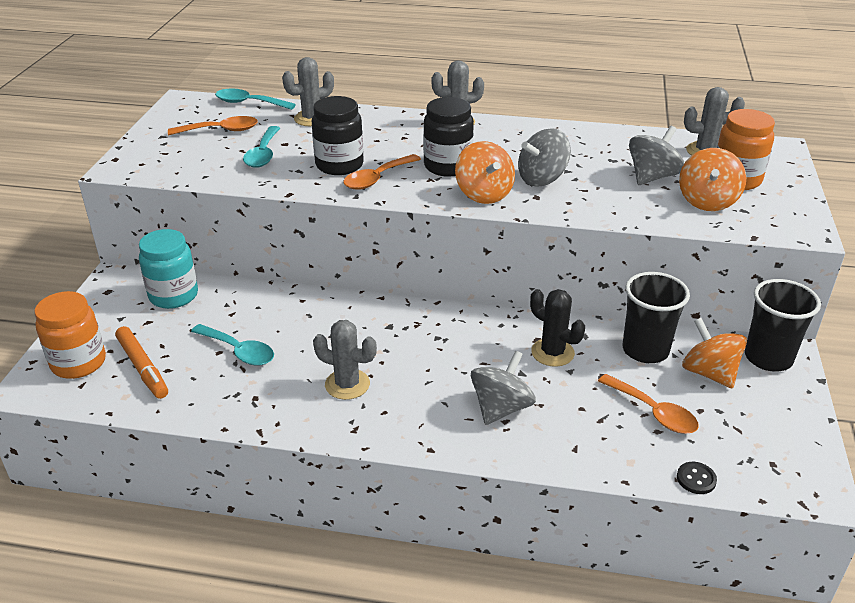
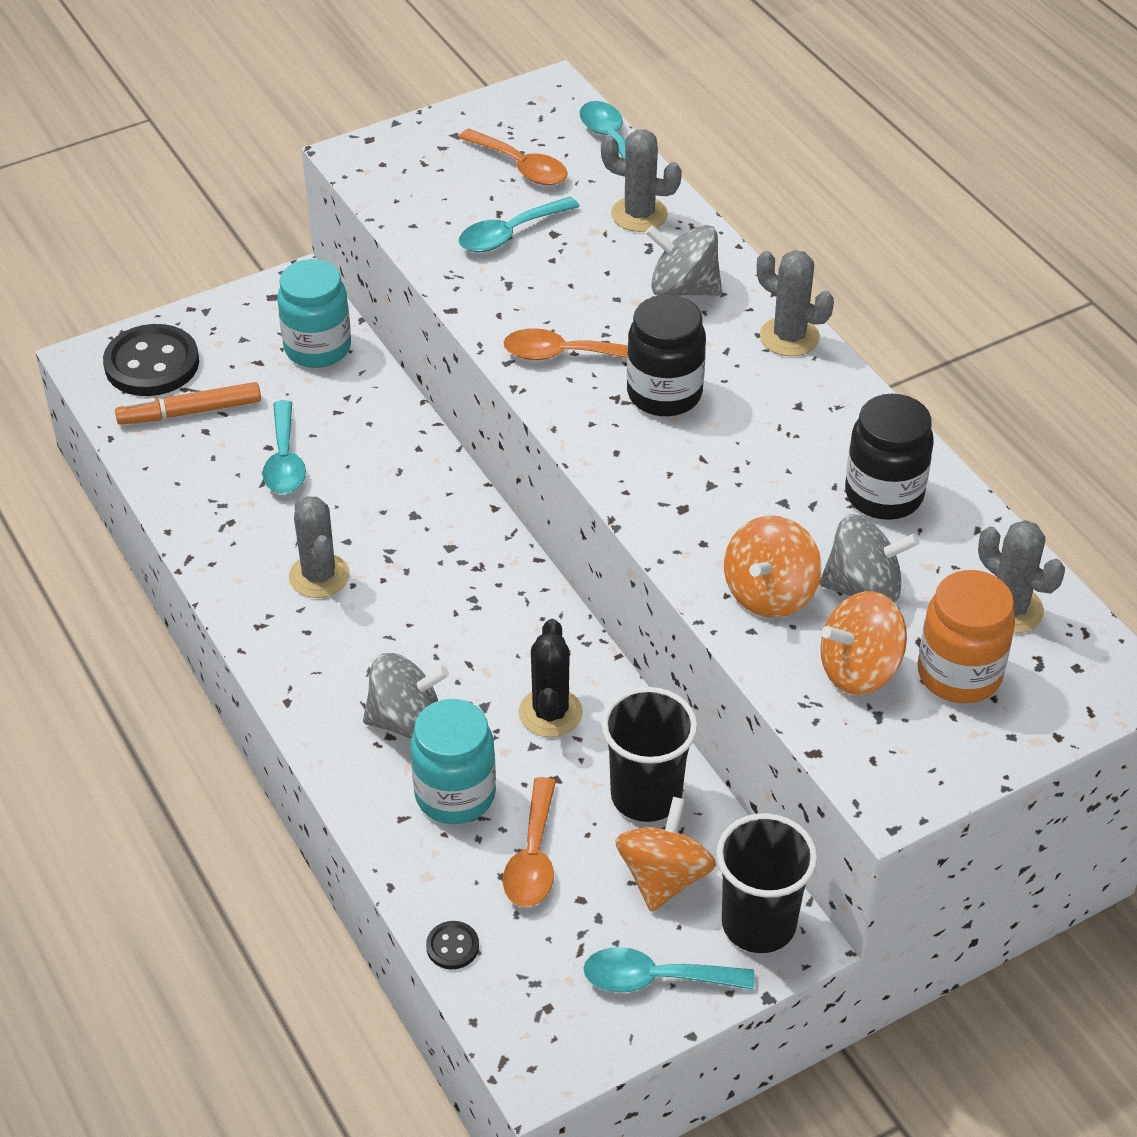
camera: 50 degrees right, 10 degrees up
orange jar [35,291,106,379] -> black button [103,324,199,396]
orange marker [115,326,168,399] -> orange marker turned 60 degrees clockwise [115,382,261,425]
black jar [312,96,364,175] -> black jar moved to [845,394,934,520]
orange spinning top [455,141,515,204] -> orange spinning top moved to [724,516,822,618]
grey spinning top [518,128,571,187] -> grey spinning top moved to [646,225,722,296]
none -> turquoise jar [411,699,496,824]
none -> turquoise spoon [583,947,755,993]

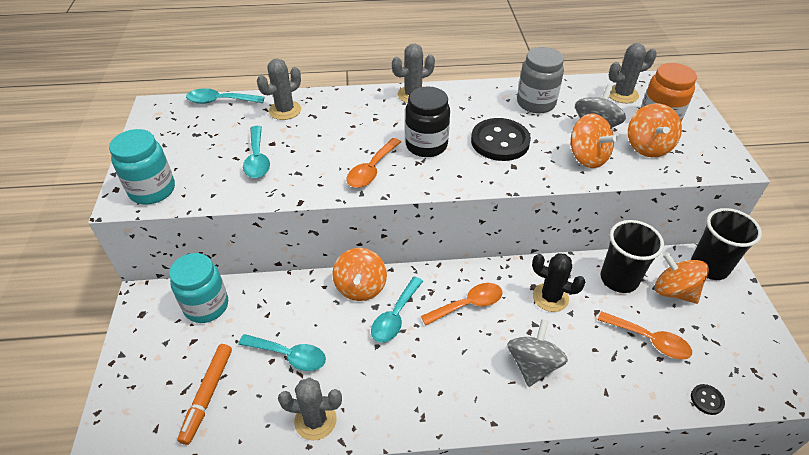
camera: 65 degrees left, 0 degrees up
black button [103,324,199,396] -> black button moved to [471,118,531,161]
grey cactus [289,496,350,598] -> grey cactus moved to [278,378,342,440]
turquoise jar [411,699,496,824] -> turquoise jar moved to [109,129,175,205]
orange spoon [458,129,568,185] -> orange spoon moved to [421,283,503,325]
turquoise spoon [583,947,755,993] -> turquoise spoon moved to [371,277,423,343]
grey spinning top [646,225,722,296] -> none
black jar [845,394,934,520] -> grey jar [517,47,564,114]
none -> orange spinning top [332,248,387,301]

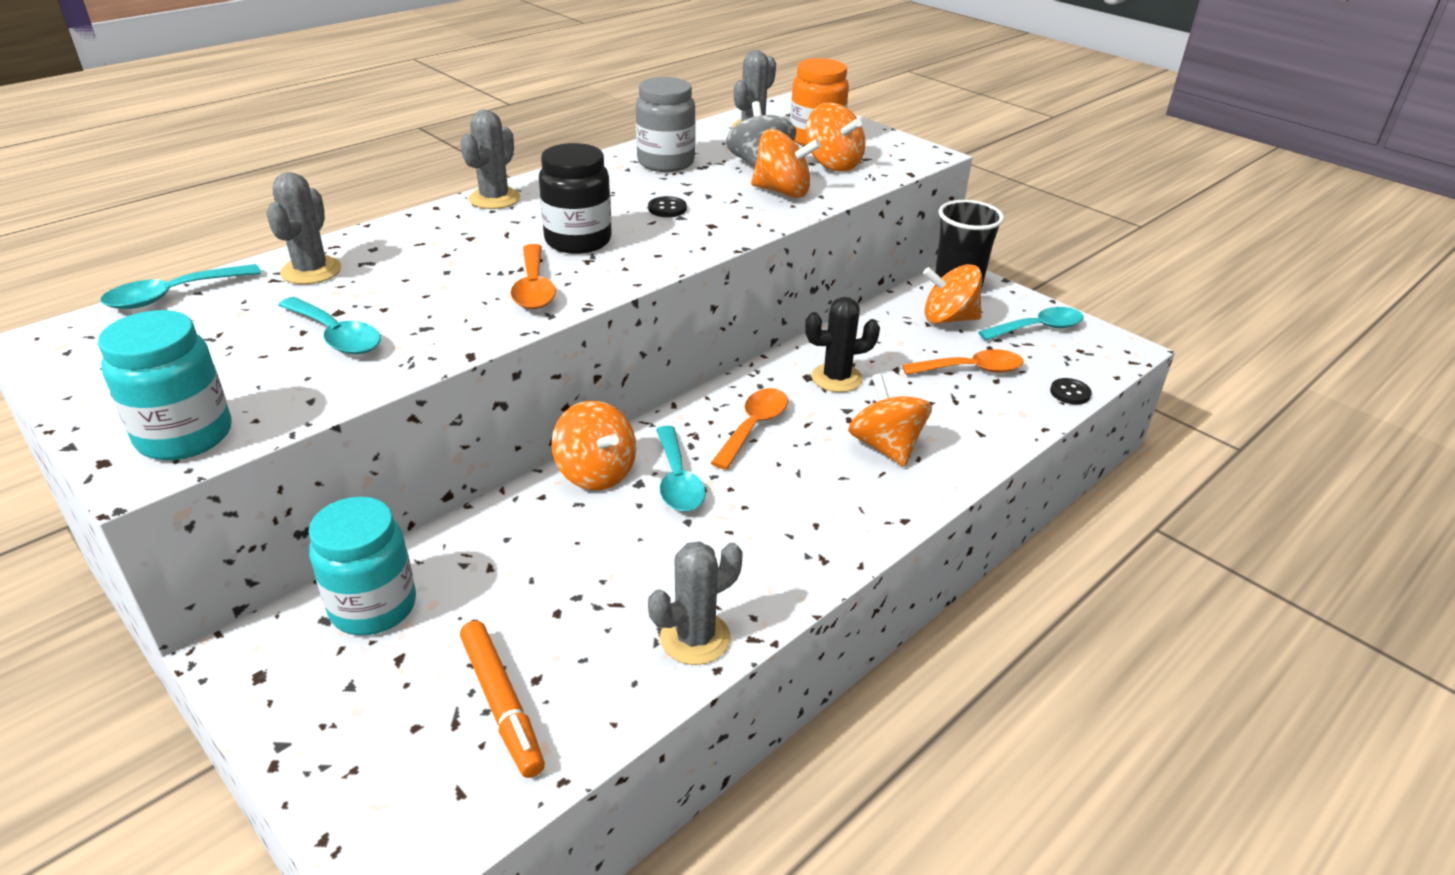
camera: 40 degrees left, 10 degrees down
turquoise spoon [238,334,326,371] -> turquoise spoon moved to [978,307,1083,340]
black button [471,118,531,161] -> black button [648,196,687,217], size x0.44
grey spinning top [507,319,568,387] -> orange spinning top [848,373,932,467]
black cup [600,220,664,293] -> none

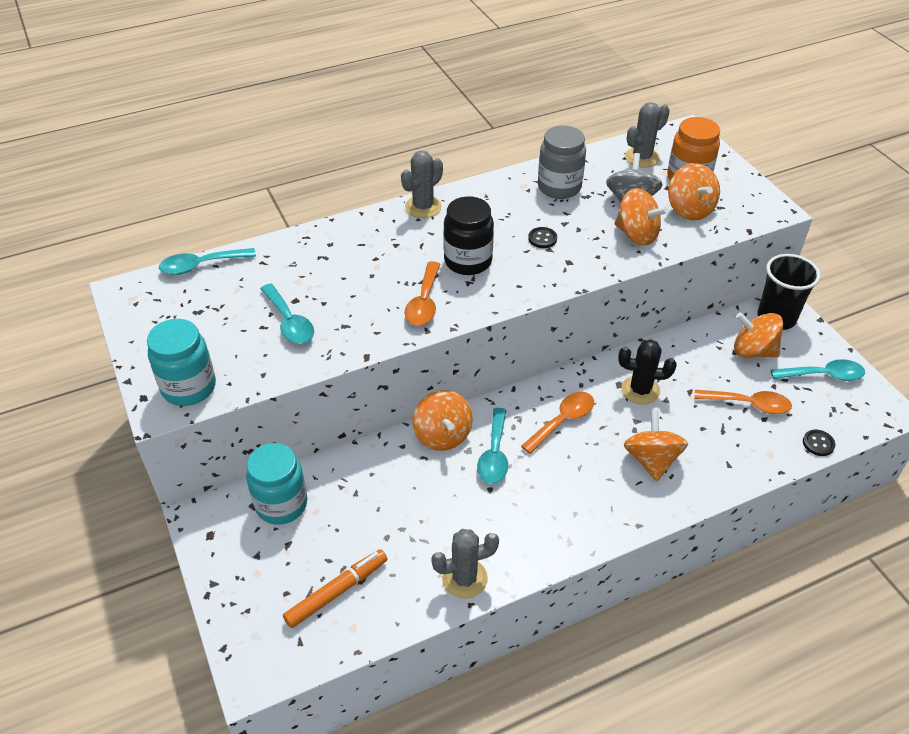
camera: 20 degrees right, 10 degrees up
grey cactus [266,172,341,284] -> none
orange marker [460,621,545,778] -> orange marker turned 120 degrees counterclockwise [283,549,387,628]

